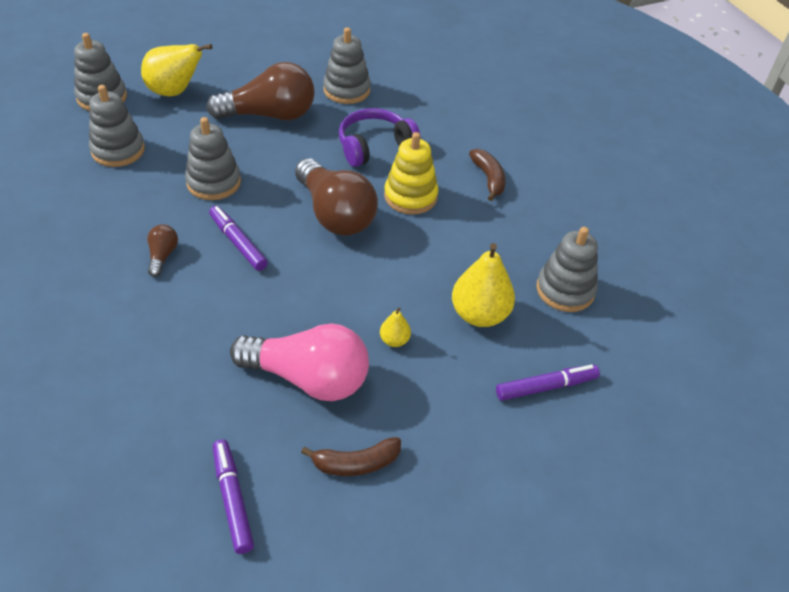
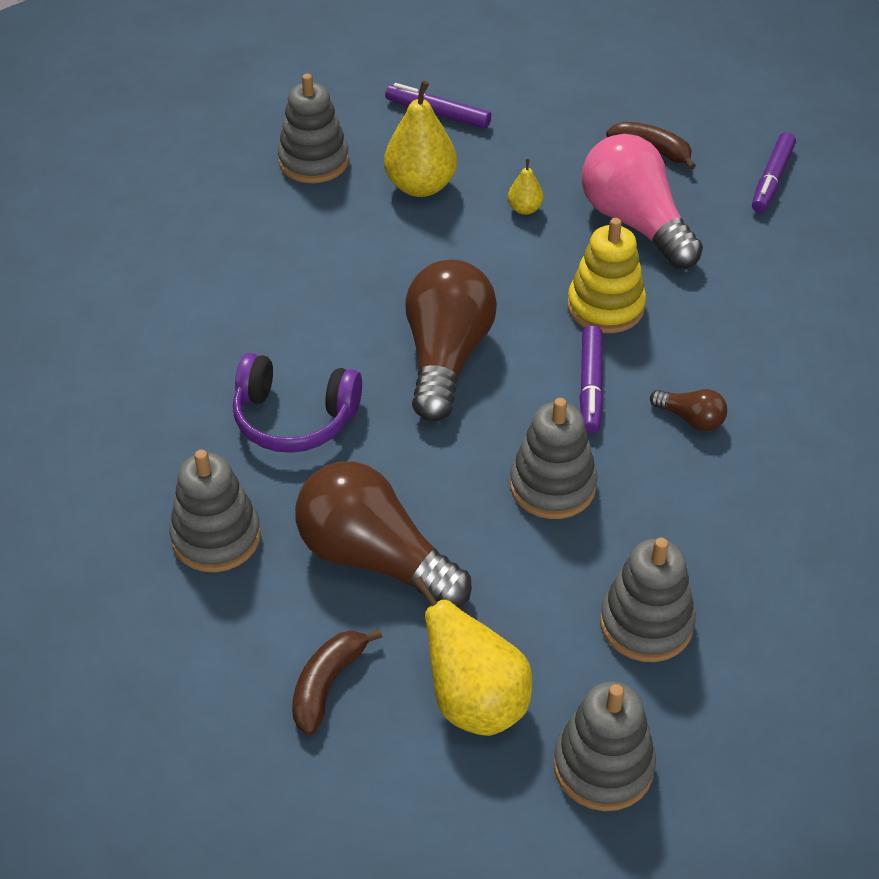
camera: 135 degrees left, 0 degrees up
brown light bulb [147,224,178,277] -> brown light bulb turned 105 degrees counterclockwise [650,389,727,431]
yellow stacking toy [384,132,439,215] -> yellow stacking toy moved to [567,218,646,333]
brown banana [469,149,506,201] -> brown banana moved to [292,629,382,735]

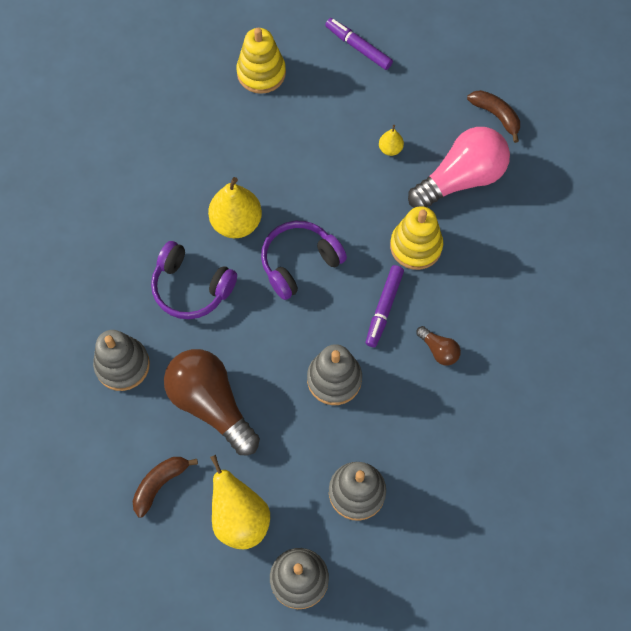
camera: 15 degrees right, 20 degrees up
grey stacking toy [278,74,349,183] -> yellow stacking toy [236,28,286,94]
yellow pear [384,81,457,197] -> yellow pear moved to [208,177,262,238]
brown light bulb [405,260,497,422] -> purple headphones [261,221,347,300]
pink light bulb [582,134,703,269] -> pink light bulb turned 75 degrees clockwise [408,127,510,208]
purple marker [752,132,796,213] -> none

